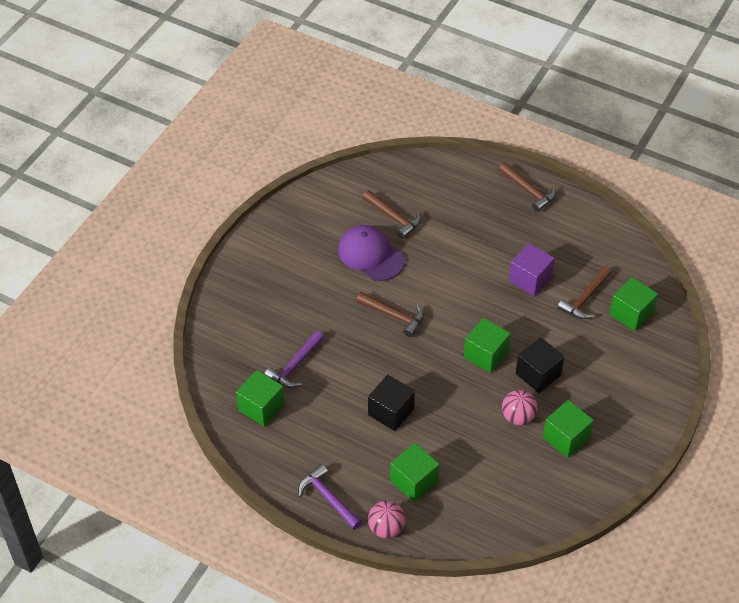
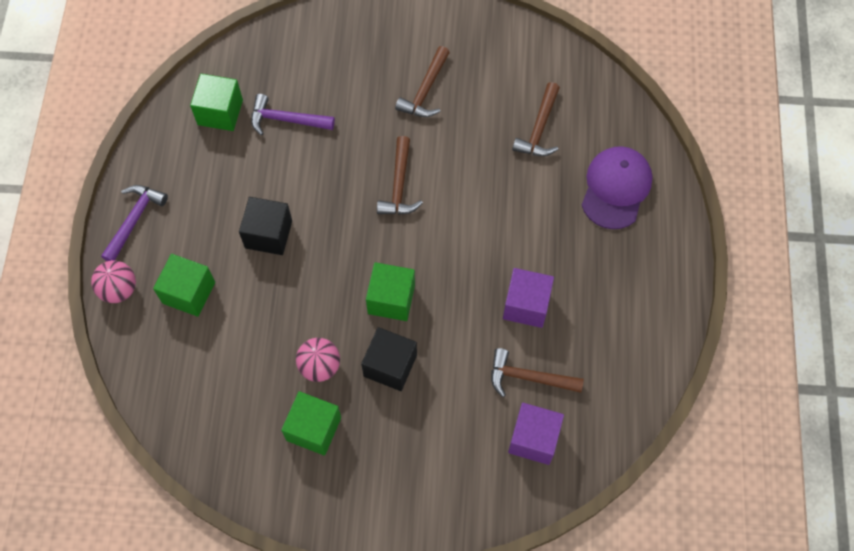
camera: 65 degrees right, 15 degrees up
purple cap [338,225,405,281] -> purple cap moved to [582,146,653,229]
brown hammer [499,163,556,212] -> brown hammer moved to [395,46,450,117]
green cube [609,277,658,331] -> purple cube [508,403,564,465]

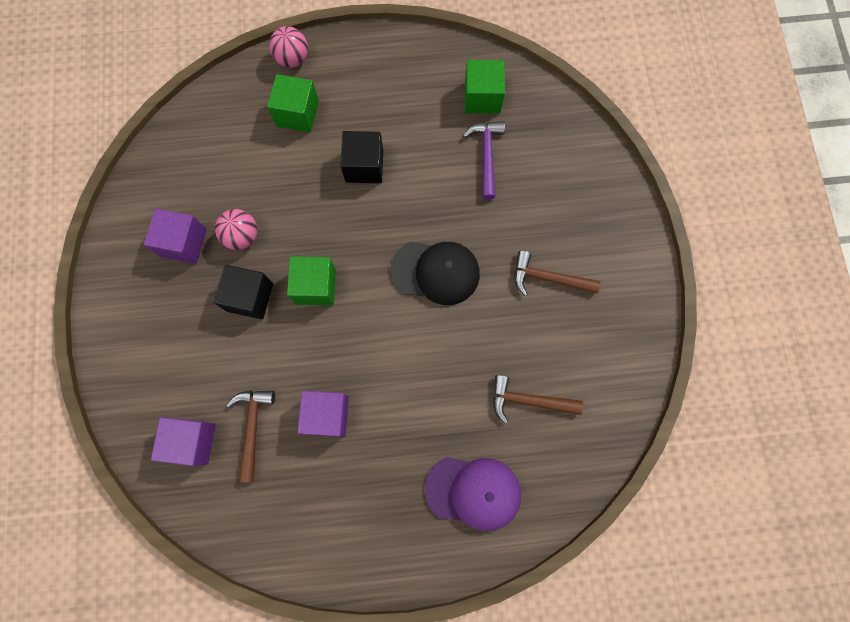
camera: 80 degrees right, 10 degrees up
purple hammer [101,185,168,261] -> none
green cube [281,391,341,456] -> purple cube [144,208,207,264]
brown hammer [377,136,423,215] -> black cap [391,242,480,305]

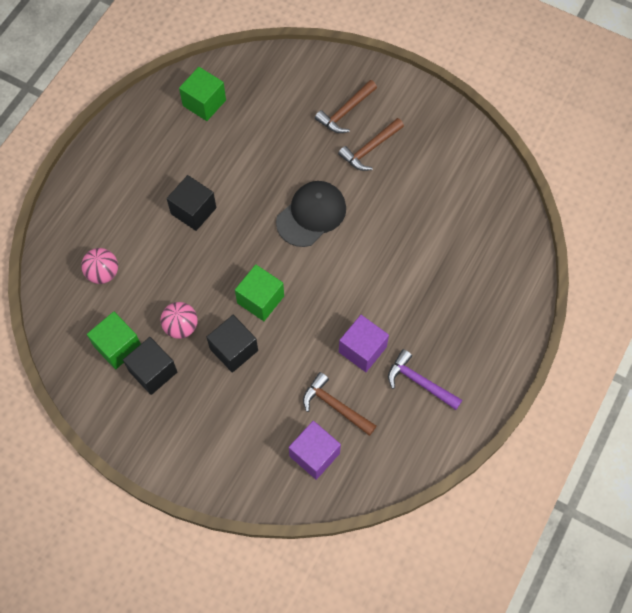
camera: 55 degrees left, 10 degrees down
purple cube [144,208,207,264] -> black cube [123,337,177,395]
green cube [267,74,319,132] -> green cube moved to [87,312,141,369]
pink ball [269,26,308,68] -> pink ball moved to [81,248,118,284]
purple cap [425,457,521,531] -> none
purple hammer [463,121,505,200] -> purple hammer moved to [388,349,462,410]
brown hammer [493,375,583,423] -> brown hammer moved to [315,80,377,133]

